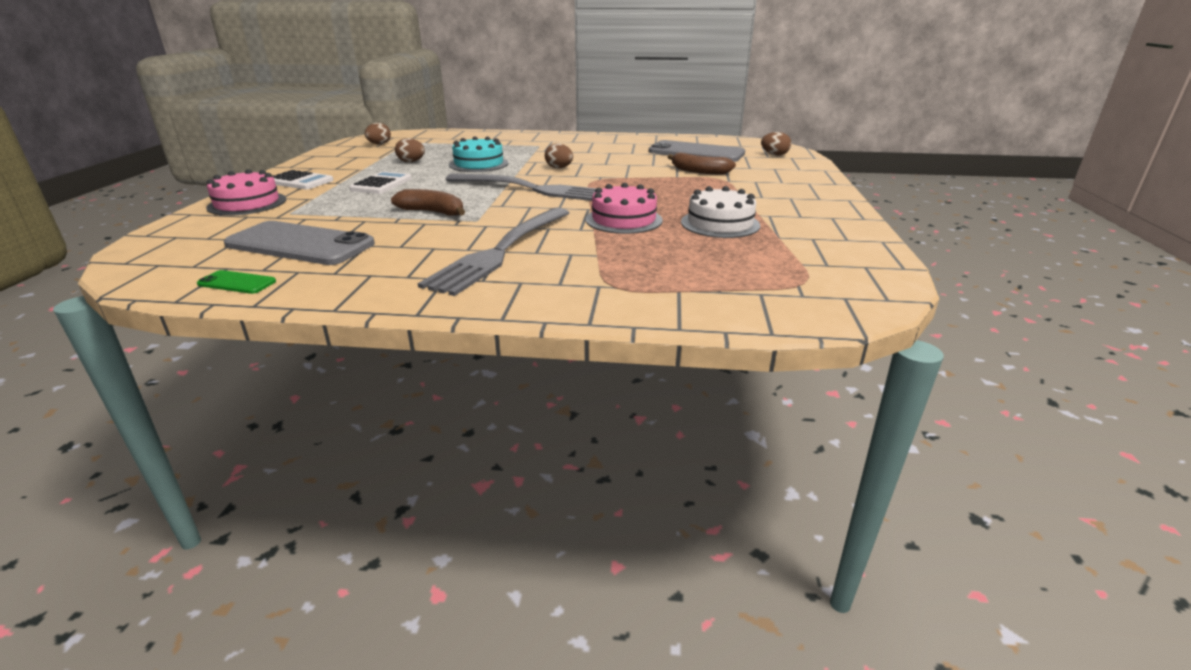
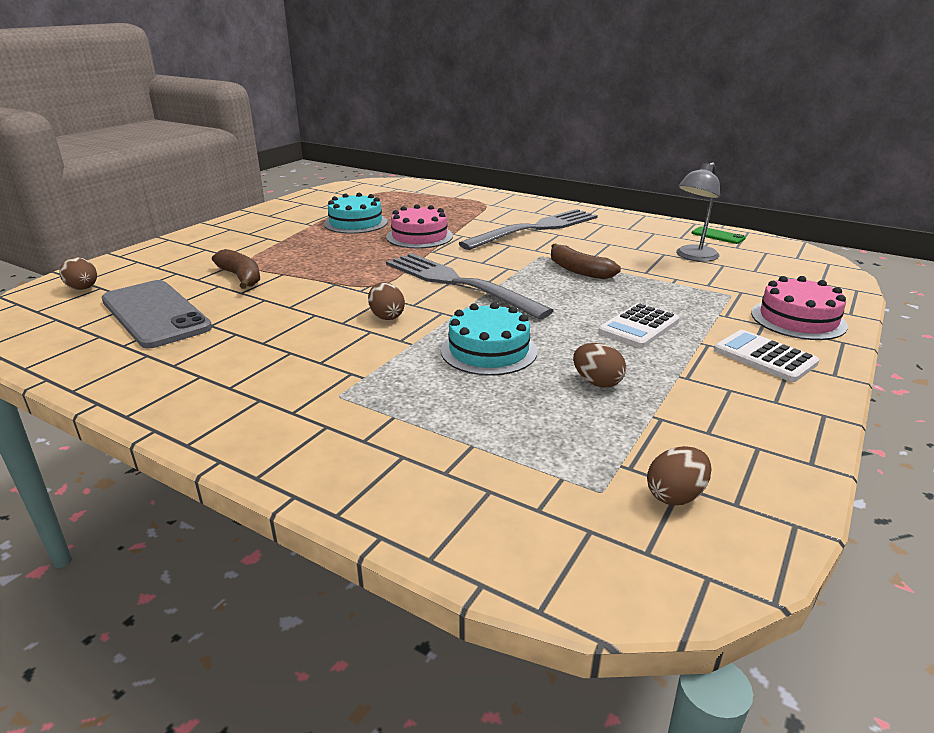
camera: 155 degrees left, 0 degrees up
grey phone [224,221,375,265] -> grey lamp [676,162,720,262]
white cake [681,186,760,238] -> turquoise cake [324,193,388,234]

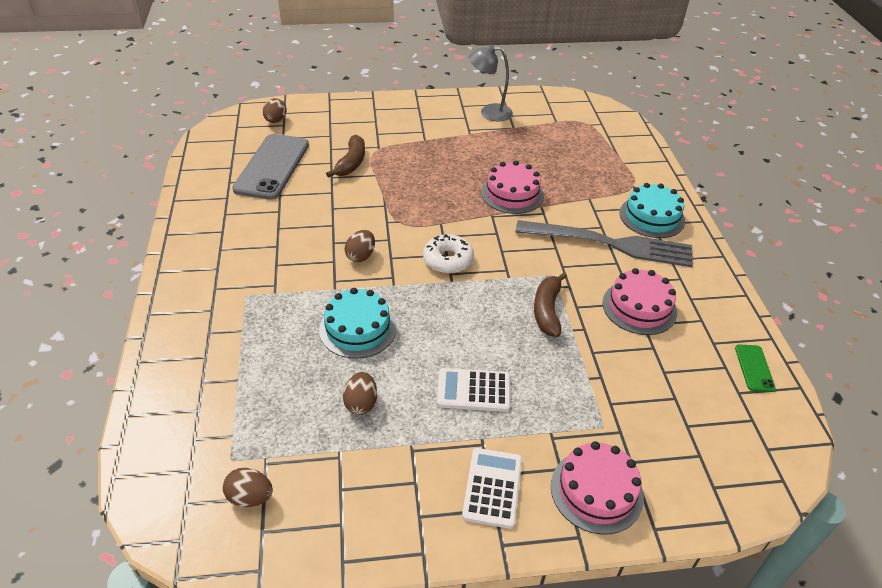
camera: 50 degrees right, 15 degrees up
turquoise cake [324,193,388,234] -> turquoise cake moved to [620,183,685,238]
grey fork [386,253,554,320] -> white donut [423,234,474,274]
grey lamp [676,162,720,262] -> grey lamp moved to [469,44,513,121]
none -> pink cake [602,268,677,335]

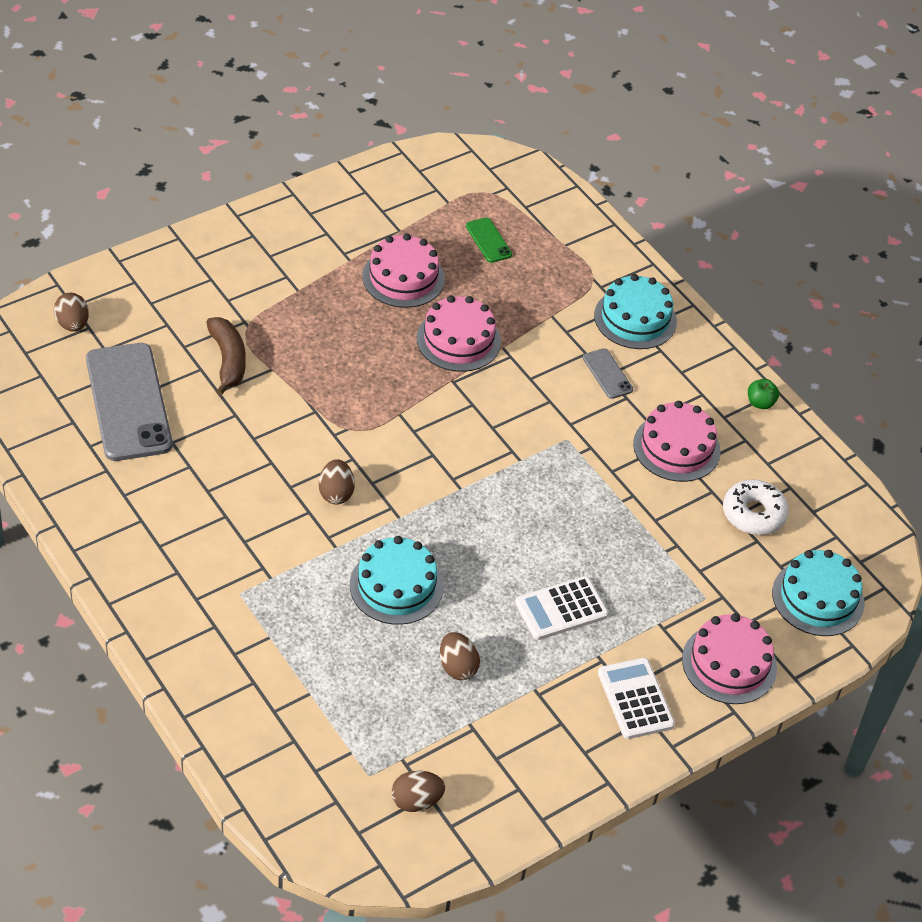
camera: 30 degrees left, 5 degrees up
white donut [423,234,474,274] -> white donut moved to [723,479,789,535]
grey lamp [469,44,513,121] -> none
grey fork [515,220,693,267] -> grey phone [583,348,633,399]
brown banana [534,272,567,337] -> none
green phone [735,345,776,392] -> green phone moved to [466,217,512,263]
none -> pink cake [362,234,445,308]
none -> green apple [748,379,779,409]
none -> turquoise cake [772,550,864,636]

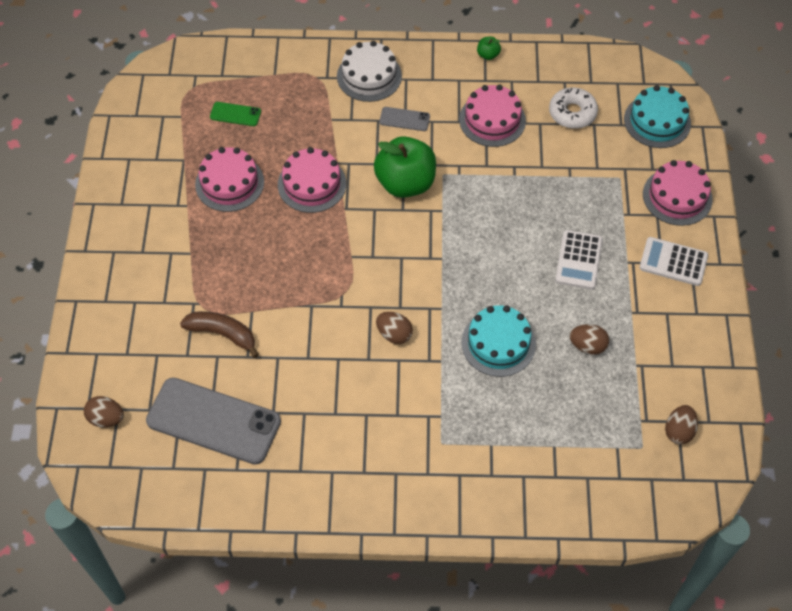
camera: 50 degrees left, 10 degrees up
turquoise cake [594,274,677,349] -> white cake [337,41,402,102]
none -> green apple [374,136,436,198]

